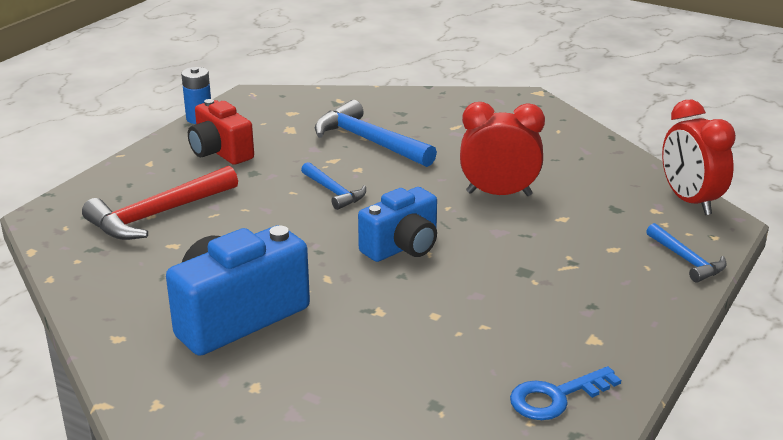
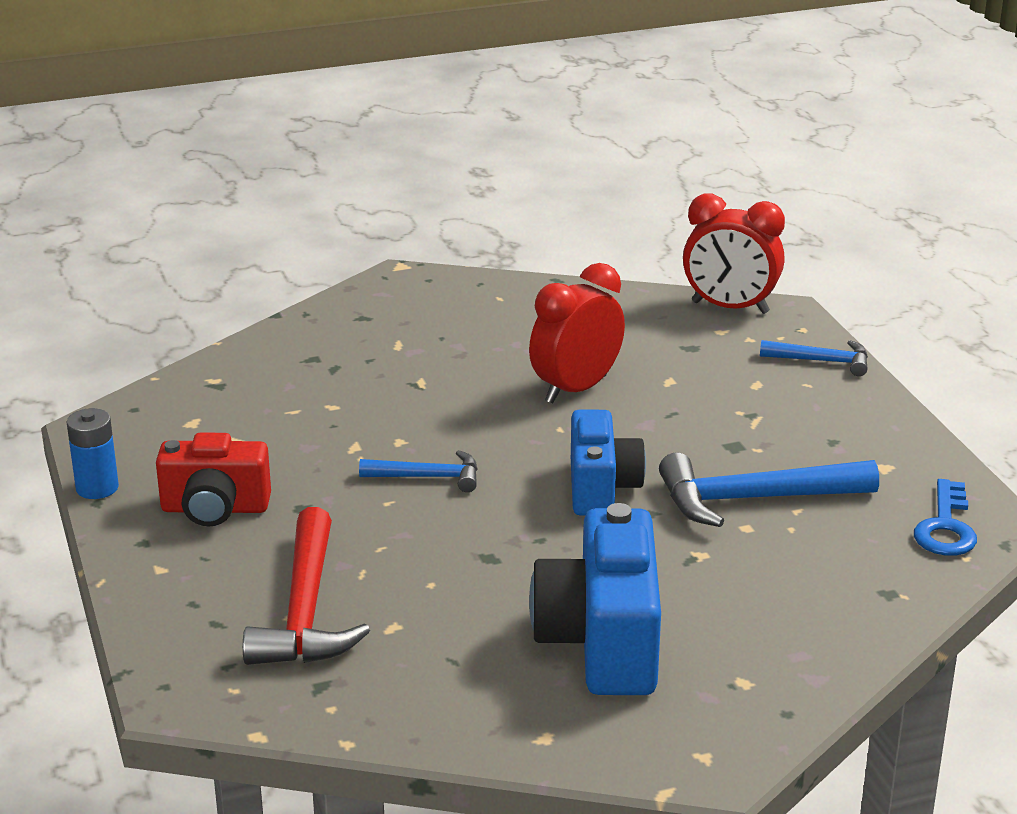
camera: 50 degrees left, 0 degrees up
blue hammer [315,100,437,167] -> blue hammer moved to [659,453,879,527]

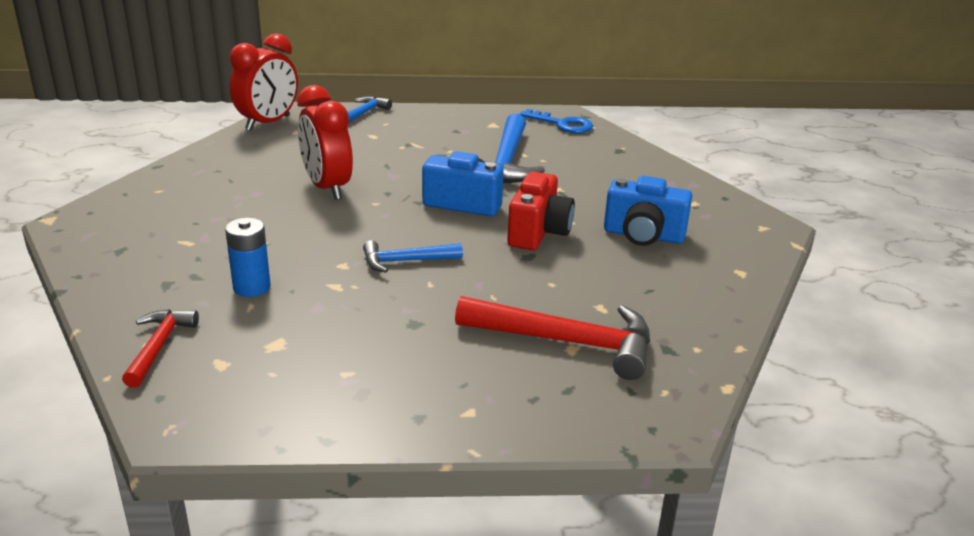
camera: 75 degrees left, 0 degrees up
blue battery [67,408,119,499] -> blue battery moved to [225,218,271,297]
red camera [156,433,271,526] -> red camera moved to [507,172,575,250]
blue hammer [359,450,477,492] -> blue hammer turned 120 degrees counterclockwise [363,240,463,273]
blue camera [529,503,661,695] -> blue camera [604,176,692,246], size x0.67
none -> red hammer [122,309,199,388]

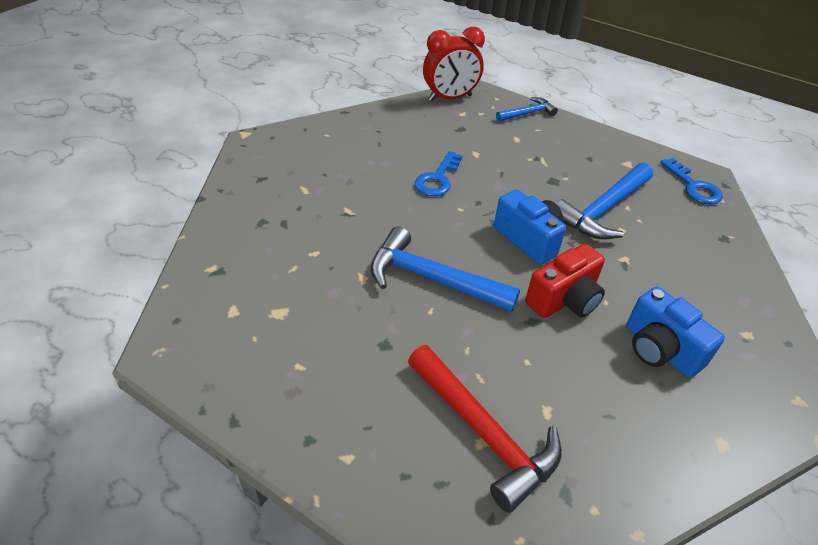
camera: 35 degrees right, 15 degrees up
red hammer [122,309,199,388] -> none
blue battery [225,218,271,297] -> none
red clock [297,85,353,200] -> blue key [415,151,462,196]
blue hammer [363,240,463,273] -> blue hammer [371,226,520,312], size x1.76

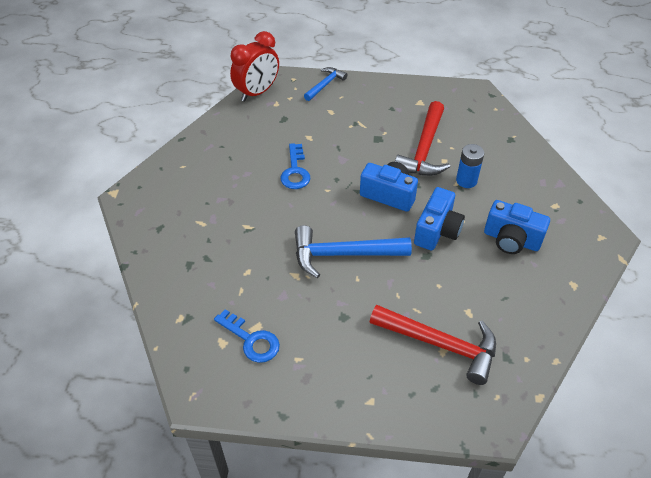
camera: 25 degrees left, 5 degrees up
red camera [525,244,605,318] -> blue camera [414,187,465,251]
blue hammer [556,163,653,239] -> red hammer [395,101,450,176]
blue key [660,158,723,205] -> blue key moved to [214,309,280,363]
none -> blue battery [456,144,484,188]

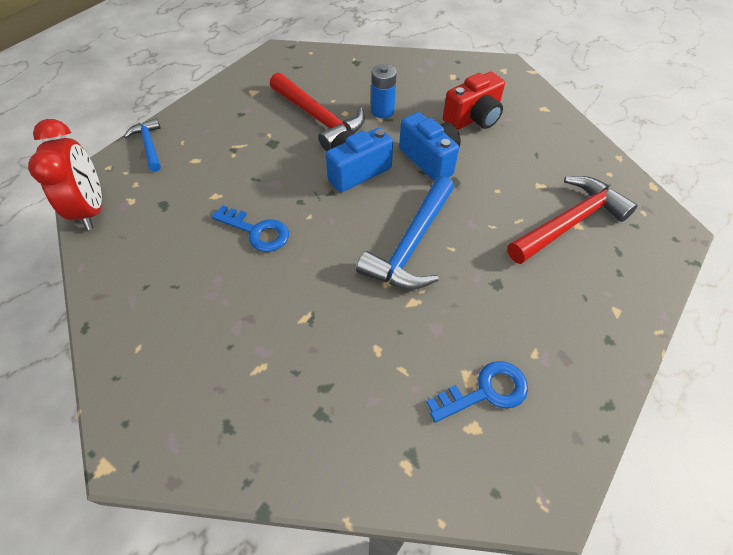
camera: 60 degrees left, 5 degrees up
blue camera [484,200,550,254] -> red camera [443,72,505,130]

